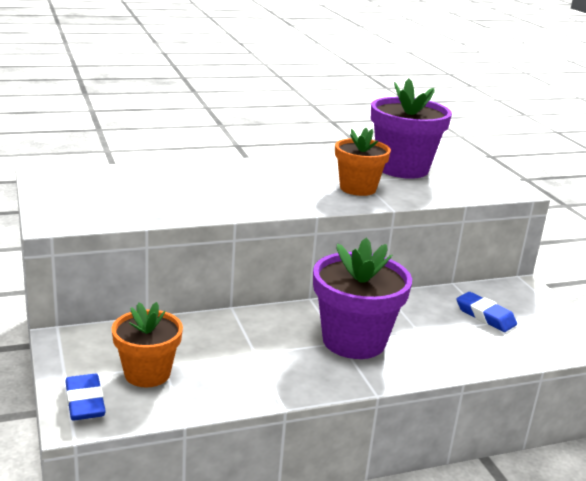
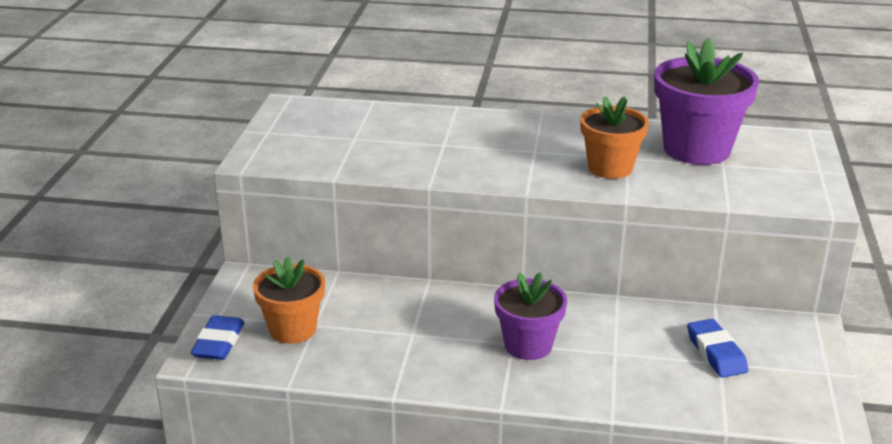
camera: 30 degrees right, 5 degrees up
purple flower pot [313,238,412,359] -> purple flower pot [494,272,567,360], size x0.65

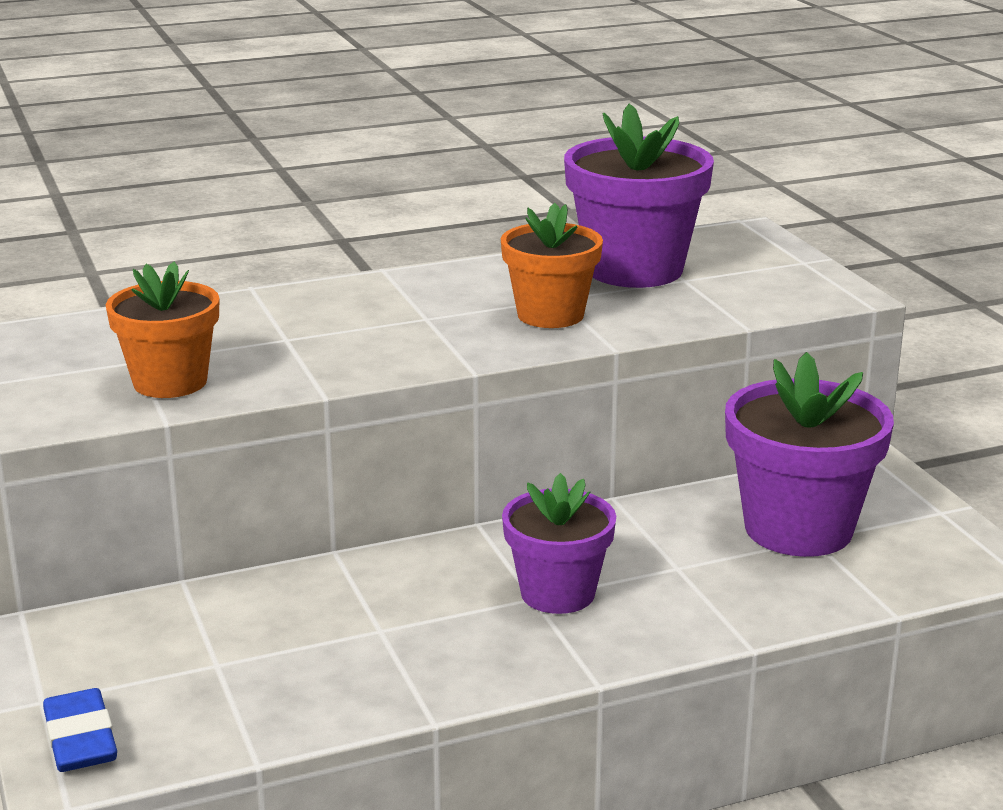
camera: 30 degrees left, 5 degrees down
orange flower pot [253,256,325,344] -> orange flower pot moved to [106,262,219,398]
blue eraser [687,319,748,378] -> purple flower pot [725,352,894,557]

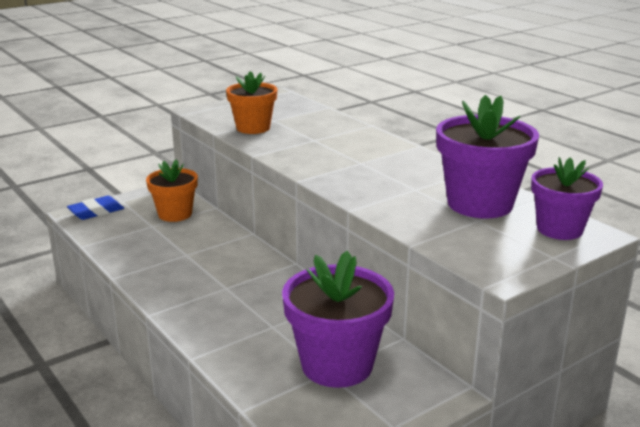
camera: 75 degrees right, 0 degrees up
orange flower pot [501,203,603,328] -> orange flower pot moved to [146,159,198,222]
purple flower pot [502,473,616,614] -> purple flower pot moved to [531,157,603,240]

